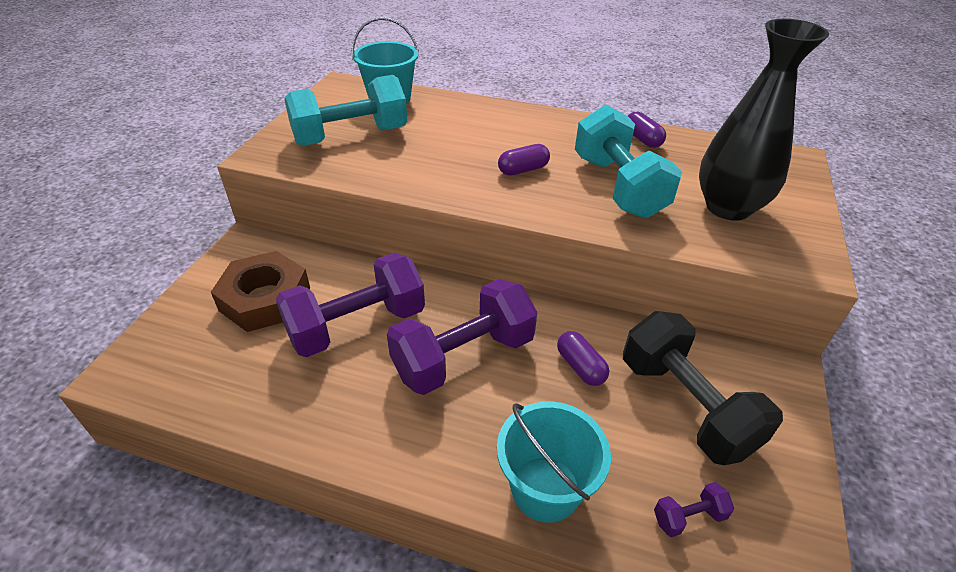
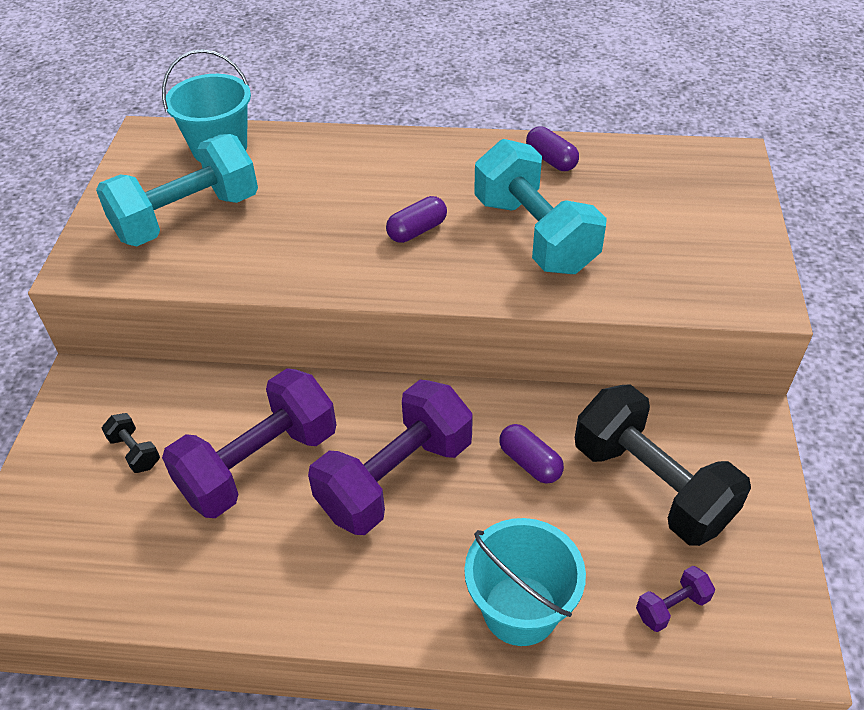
camera: 10 degrees left, 5 degrees up
brown nut [211,251,310,332] -> black dumbbell [101,413,160,473]
black vase [699,19,829,221] -> none

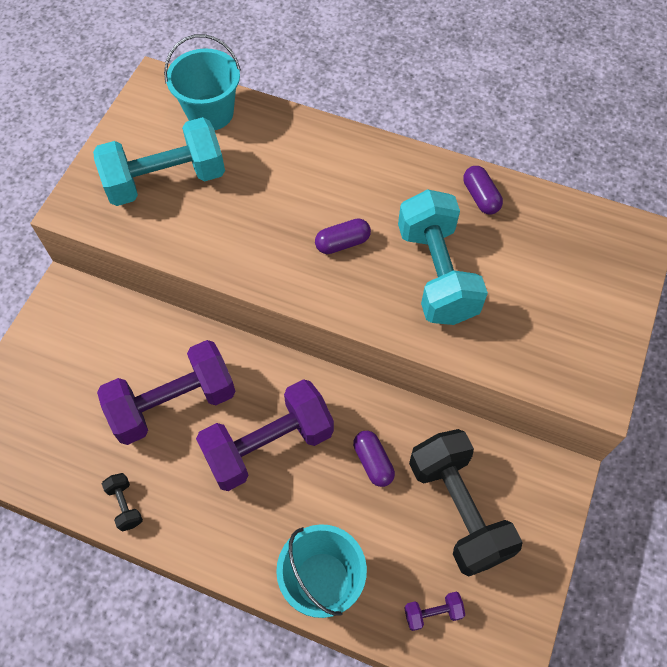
camera: 15 degrees right, 15 degrees up
black dumbbell [101,413,160,473] -> black dumbbell moved to [102,473,143,532]

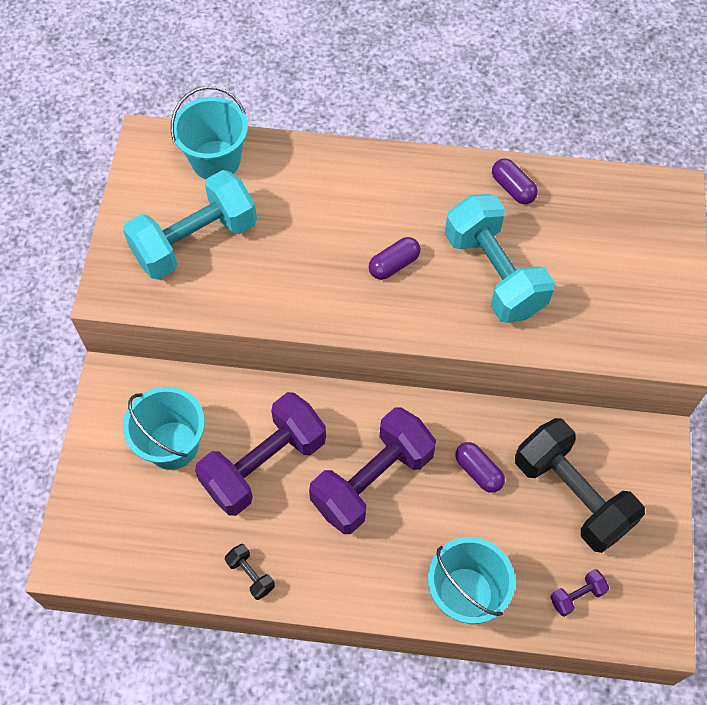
camera: 15 degrees left, 0 degrees up
none -> turquoise bucket [123,387,205,470]

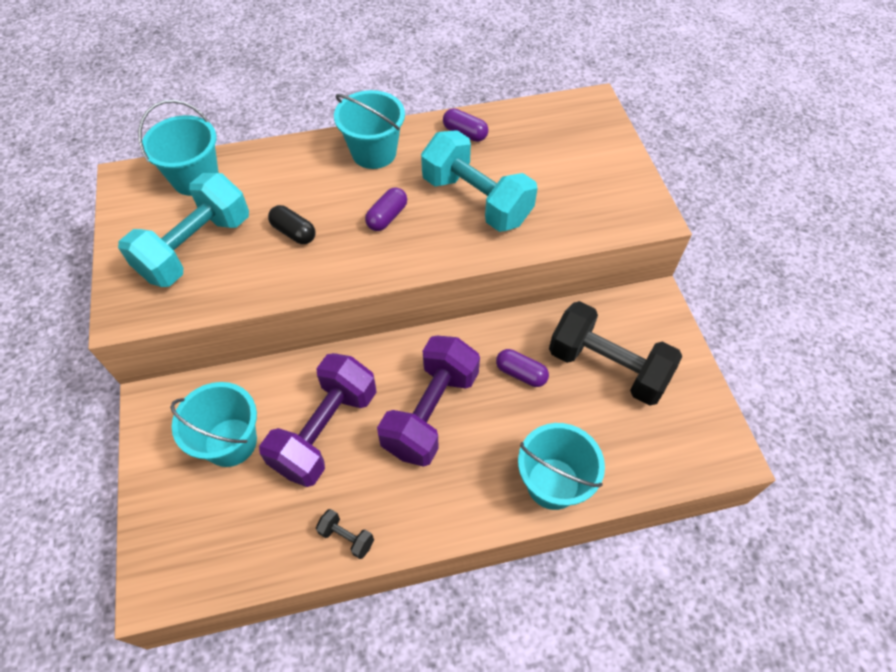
camera: 20 degrees left, 5 degrees down
purple dumbbell [550,569,609,617] -> none
none -> black capsule [268,205,315,244]
none -> turquoise bucket [334,90,405,169]

